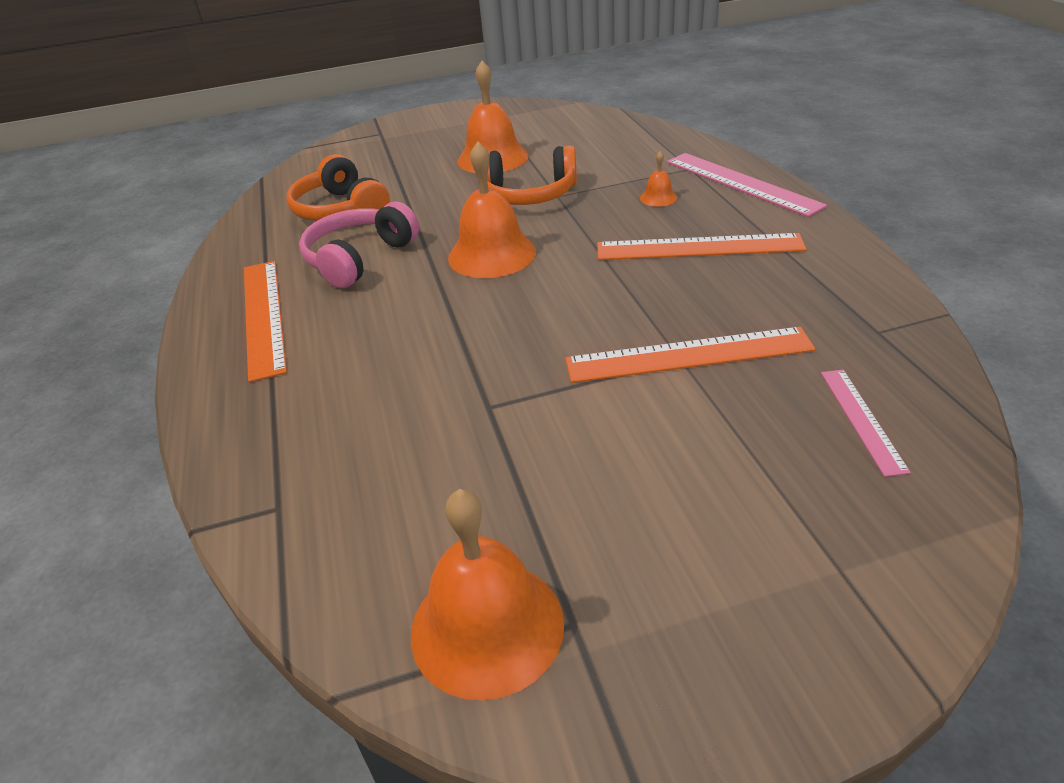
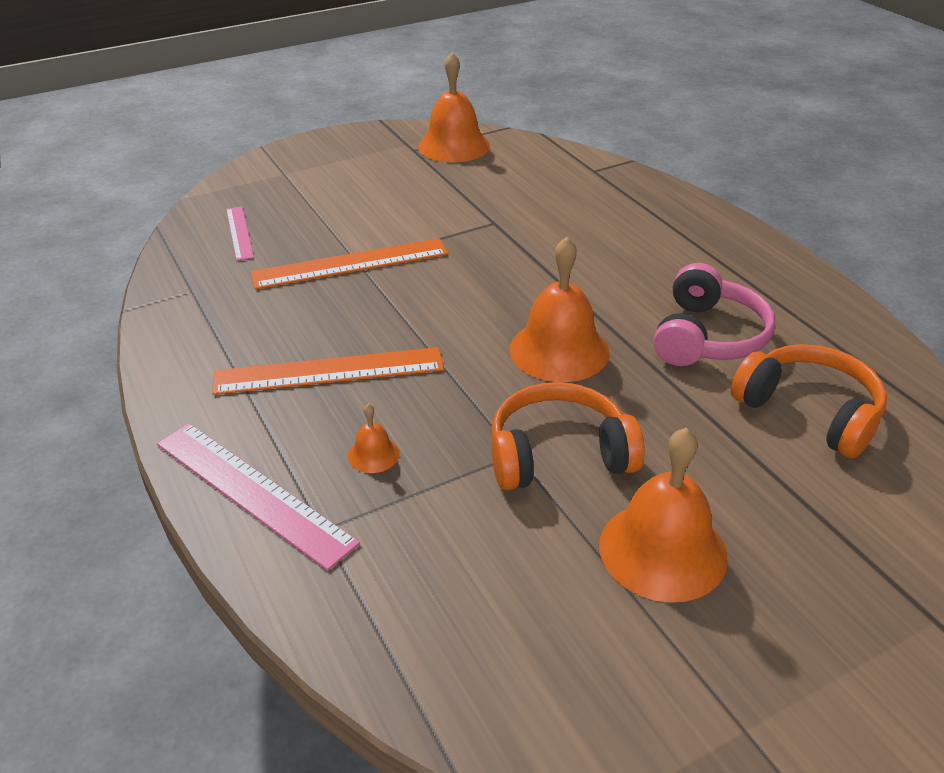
camera: 165 degrees right, 0 degrees up
orange ruler [244,261,287,382] -> none

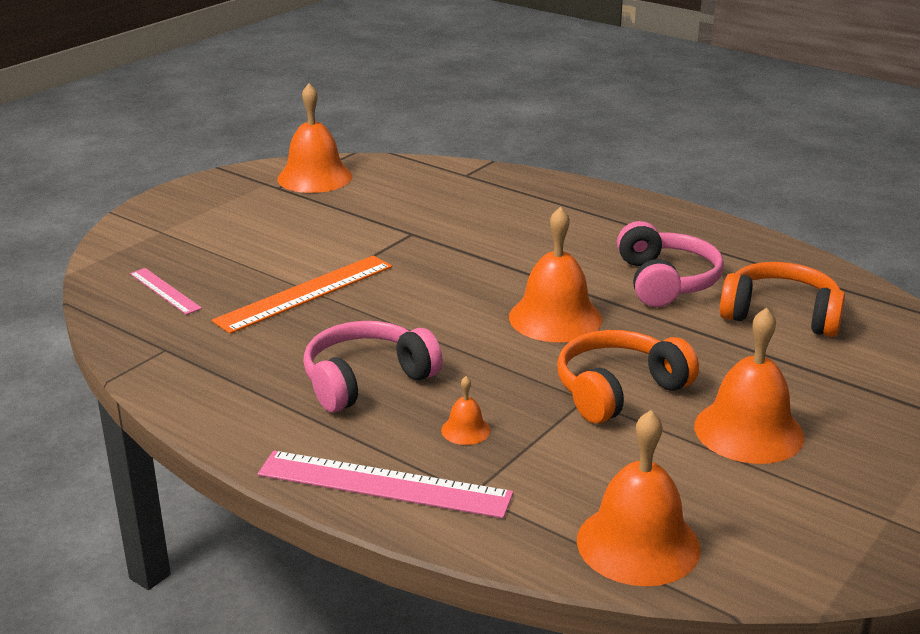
camera: 25 degrees left, 10 degrees down
orange ruler [212,347,444,395] -> pink headphones [303,321,443,412]
none -> orange bell [577,410,701,586]

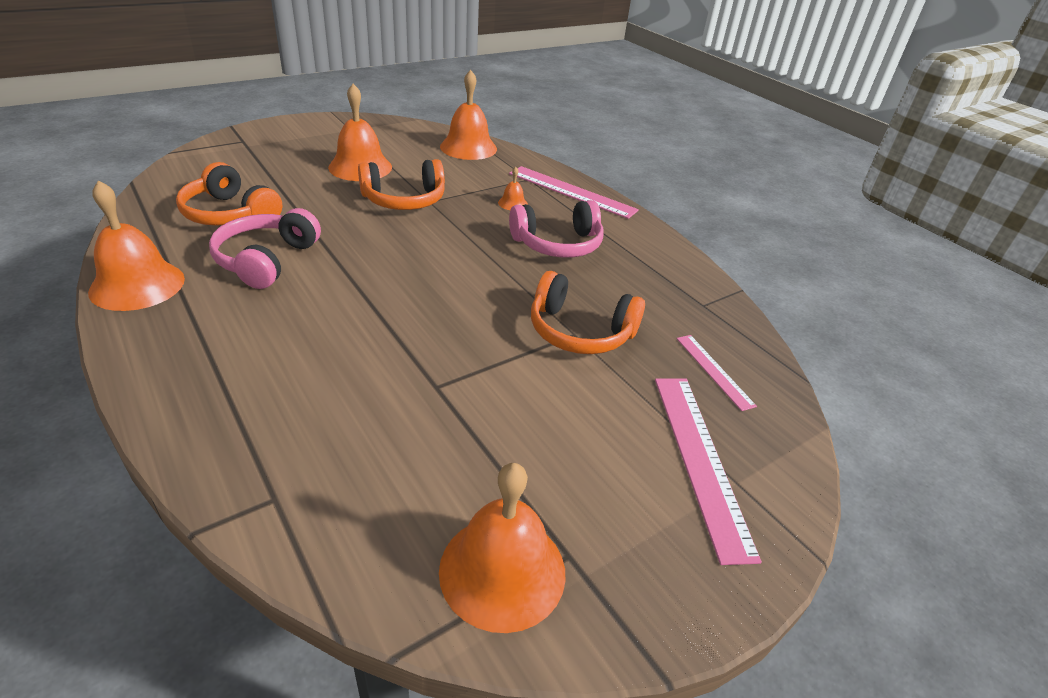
camera: 165 degrees left, 10 degrees up
orange ruler [212,256,392,334] -> orange headphones [531,271,645,354]
orange bell [509,206,602,342] -> orange bell moved to [88,180,185,311]
none -> pink ruler [655,379,762,565]

